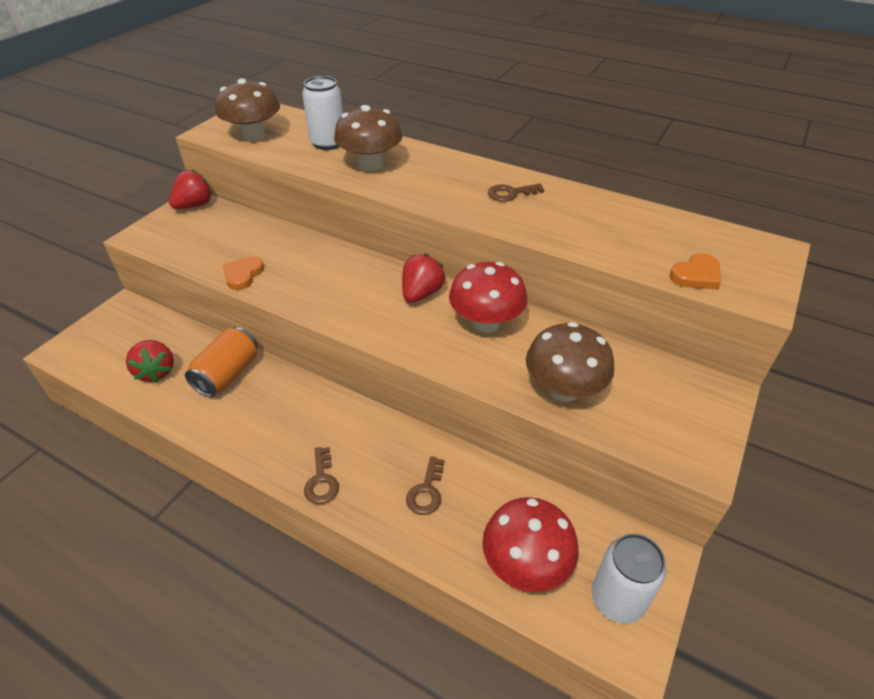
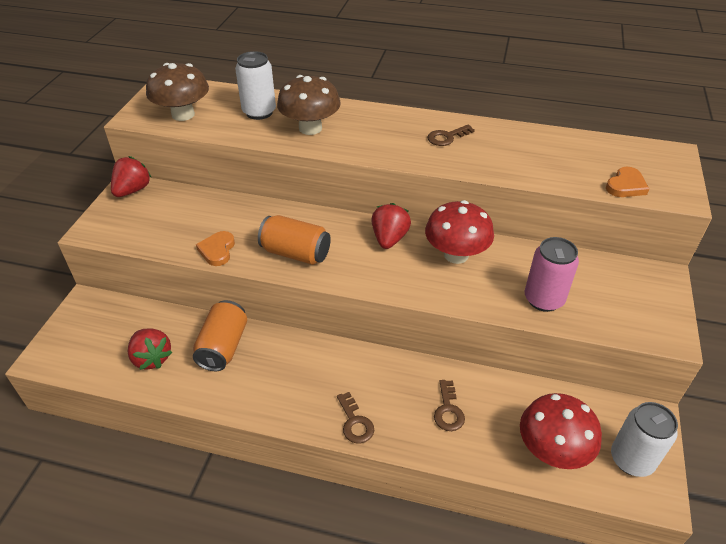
camera: 15 degrees left, 0 degrees up
brown mushroom [526,322,614,402] -> pink can [525,237,579,312]
none -> orange can [258,215,331,265]

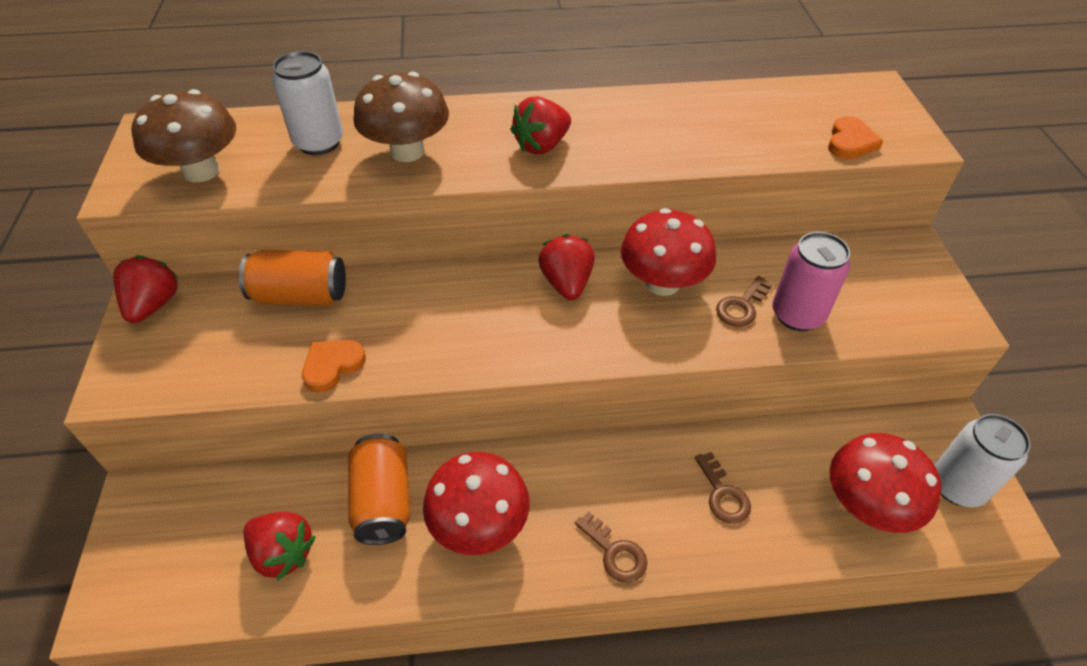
camera: 20 degrees left, 5 degrees up
orange heart [196,231,235,266] -> orange heart turned 60 degrees clockwise [302,340,366,393]
orange can [258,215,331,265] -> orange can moved to [239,250,346,306]
brown key [427,125,475,146] -> brown key moved to [716,276,773,327]
none -> red mushroom [423,452,530,555]
none -> red strawberry [510,96,571,154]

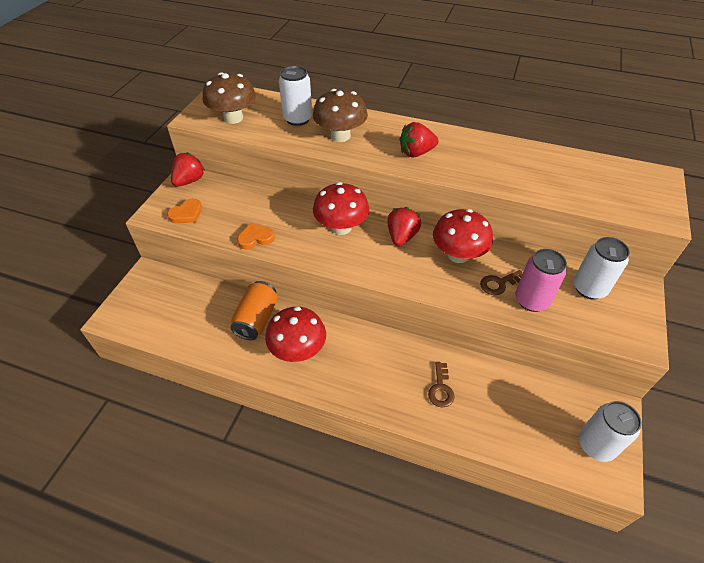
camera: 25 degrees right, 0 degrees up
orange can [239,250,346,306] -> none
red strawberry [244,512,316,581] -> none
brown key [575,512,647,583] -> none
orange heart [828,116,883,159] -> orange heart moved to [167,199,202,223]
red mushroom [830,433,941,533] -> red mushroom moved to [313,182,369,235]
none -> white can [574,237,630,300]

